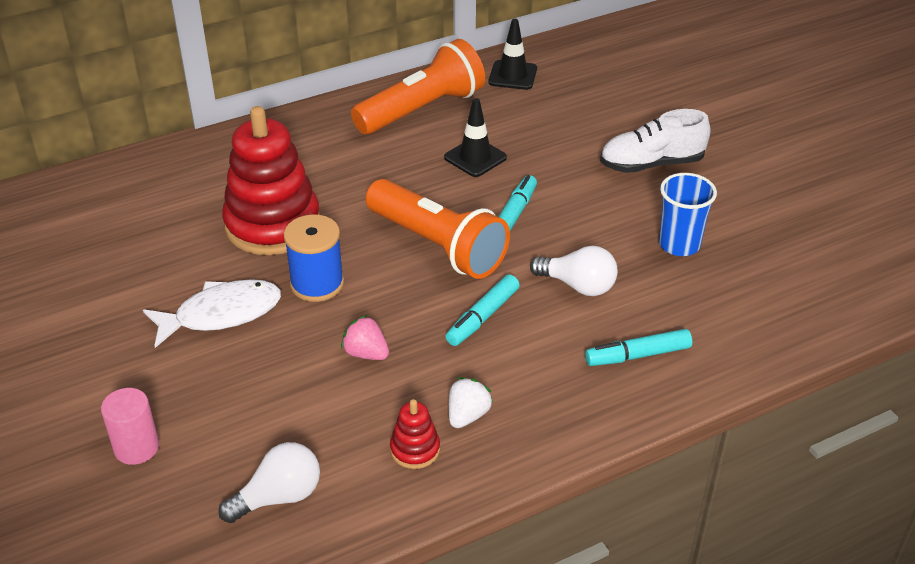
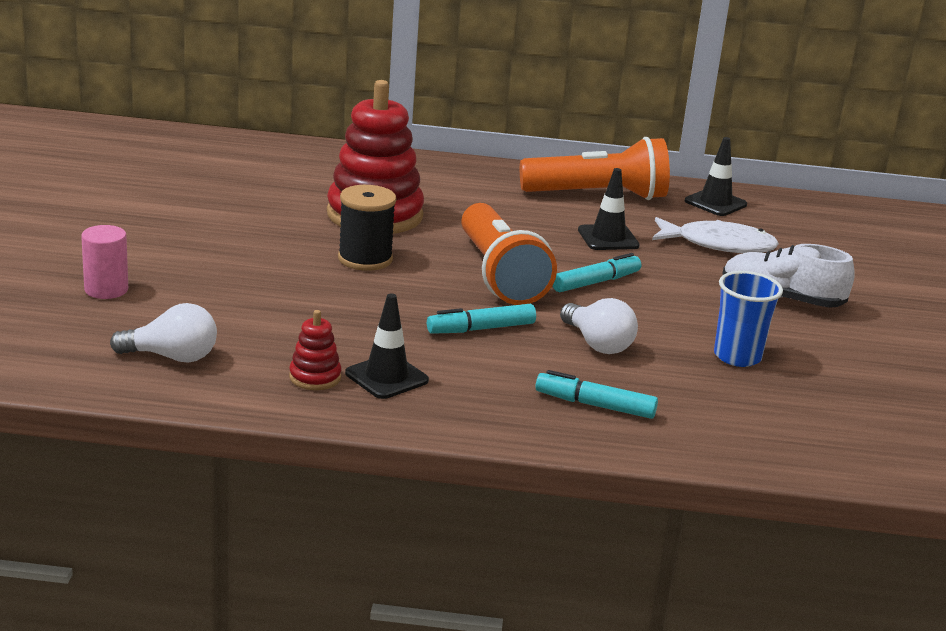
camera: 30 degrees right, 15 degrees down
white fish [143,279,281,348] -> white fish moved to [652,217,779,253]
blue spool [284,214,344,302] -> black spool [338,185,396,271]
pink strawberry [341,315,389,360] -> none
white strawberry [449,377,493,428] -> black traffic cone [345,293,429,399]

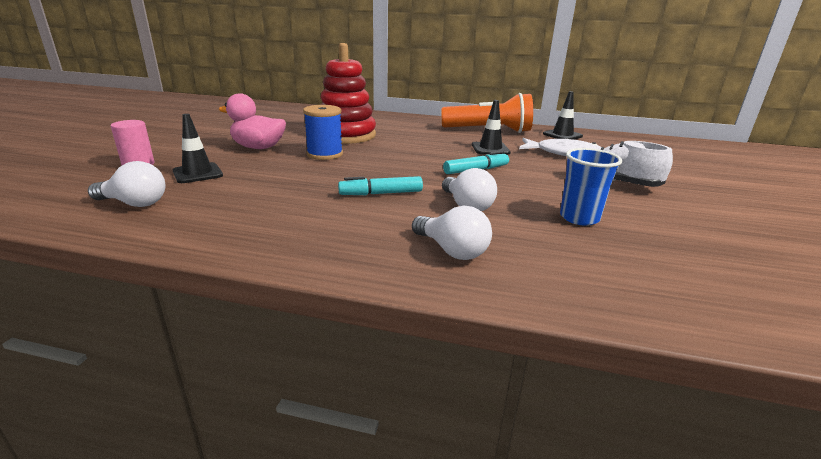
camera: 10 degrees right, 0 degrees up
red stacking toy [289,310,341,390] -> none
black spool [338,185,396,271] -> blue spool [303,105,343,160]
black traffic cone [345,293,429,399] -> black traffic cone moved to [173,114,223,183]
orange flashlight [461,203,557,305] -> none
turquoise marker [535,370,658,419] -> white light bulb [412,206,492,260]
none -> pink duck [219,94,286,149]

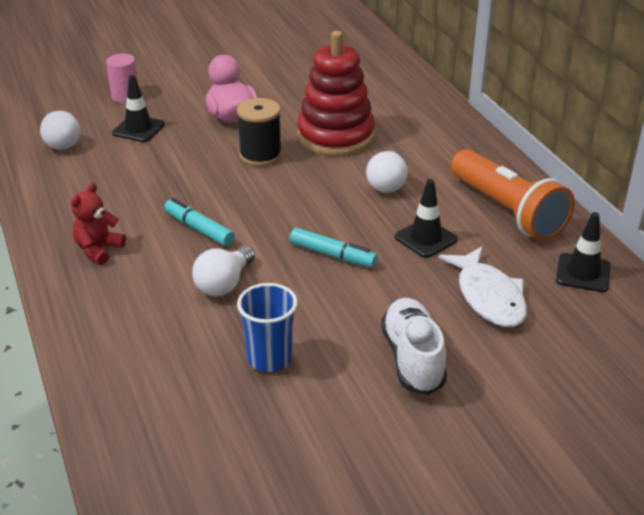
camera: 55 degrees right, 10 degrees up
blue spool [303,105,343,160] -> black spool [237,98,282,166]
white light bulb [412,206,492,260] -> white light bulb moved to [366,150,408,193]
none -> red teddy bear [71,183,126,265]

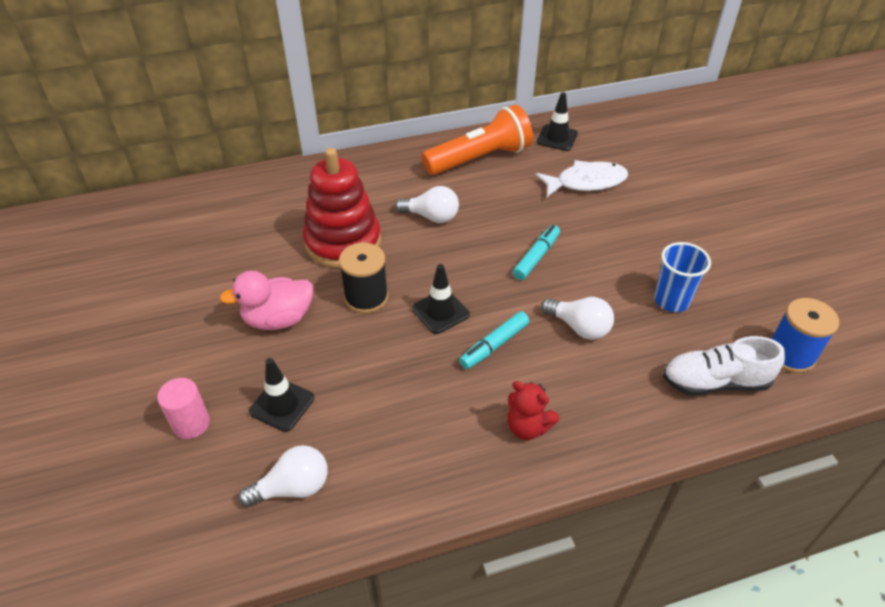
camera: 85 degrees left, 10 degrees up
white shoe [381,298,447,395] -> white shoe moved to [663,336,785,396]
black traffic cone [395,179,458,258] -> black traffic cone moved to [412,264,470,334]
none -> blue spool [772,298,839,373]

